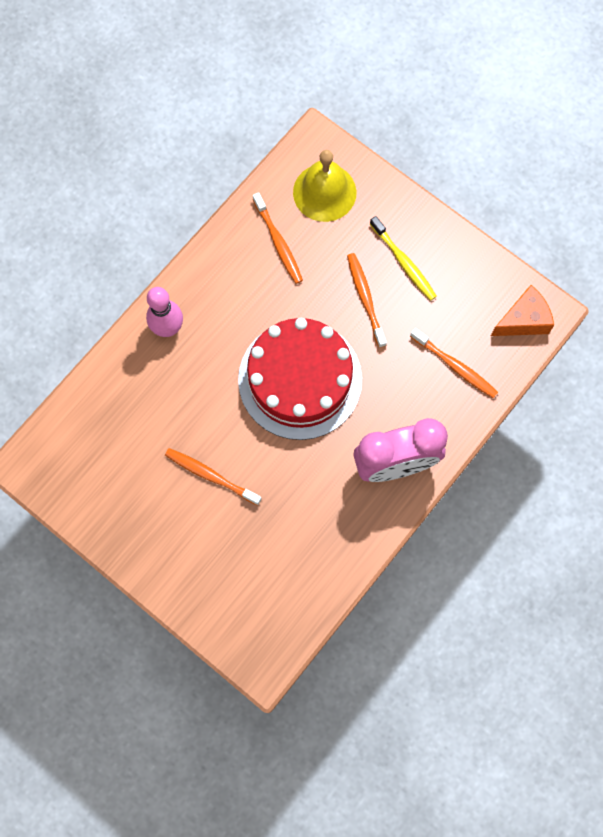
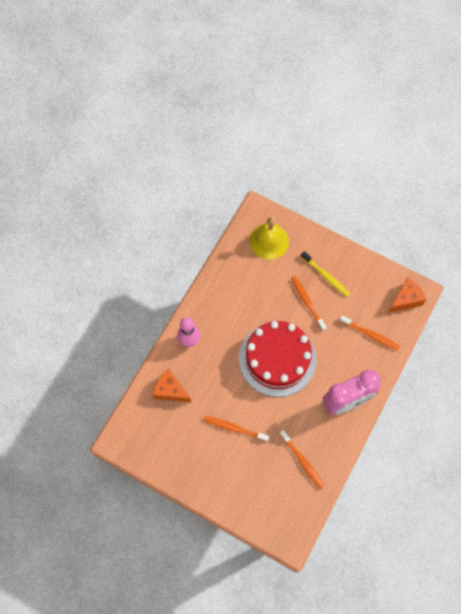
camera: 10 degrees left, 5 degrees down
orange toothbrush [253,192,303,284] -> orange toothbrush moved to [280,430,325,490]
none -> orange cheese [153,369,191,403]

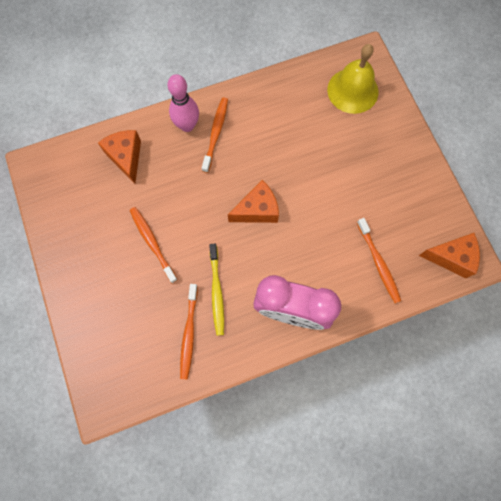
camera: 40 degrees right, 5 degrees up
red cake [239,321,317,397] -> orange cheese [228,180,279,223]
orange toothbrush [291,276,327,331] -> orange toothbrush moved to [202,97,228,173]
yellow toothbrush [301,251,350,297] -> yellow toothbrush moved to [209,244,224,336]

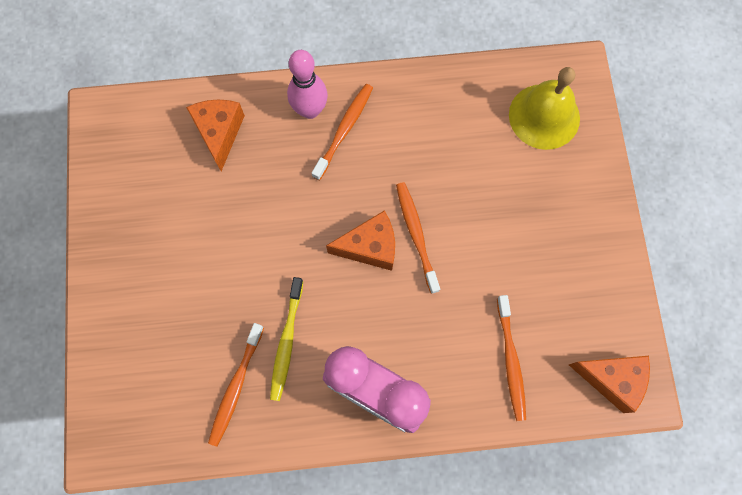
camera: 15 degrees right, 0 degrees up
orange toothbrush [130,207,178,283] -> orange toothbrush moved to [396,182,440,294]

